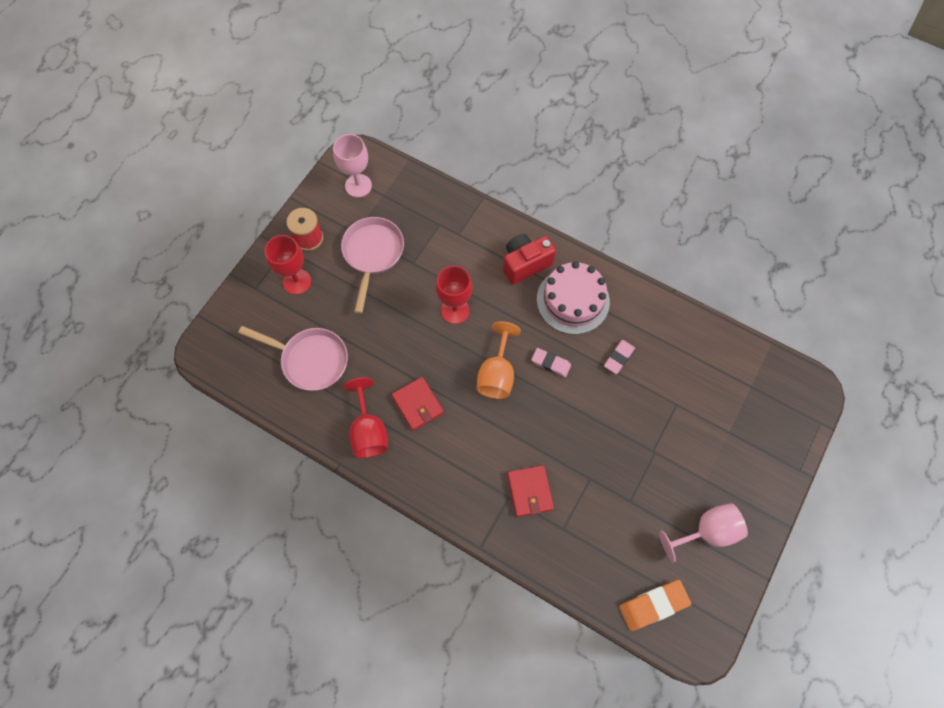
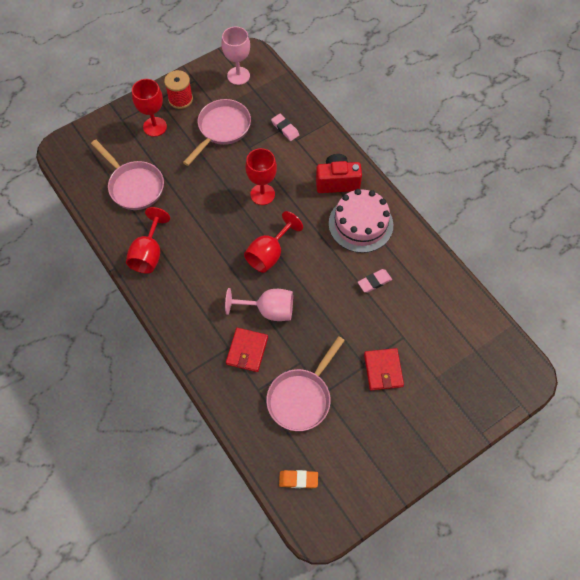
camera: 25 degrees right, 5 degrees down
red wallet [391,377,444,431] -> red wallet moved to [364,348,404,391]
orange goblet [477,321,521,399] -> red goblet [244,211,303,273]
pink eraser [531,348,571,377] -> pink eraser moved to [271,114,299,141]
orange eraser [619,580,691,631] -> orange eraser [279,470,318,488], size x0.65
pink goblet [659,503,748,563] -> pink goblet moved to [225,288,293,321]
none -> pink pan [266,336,345,431]

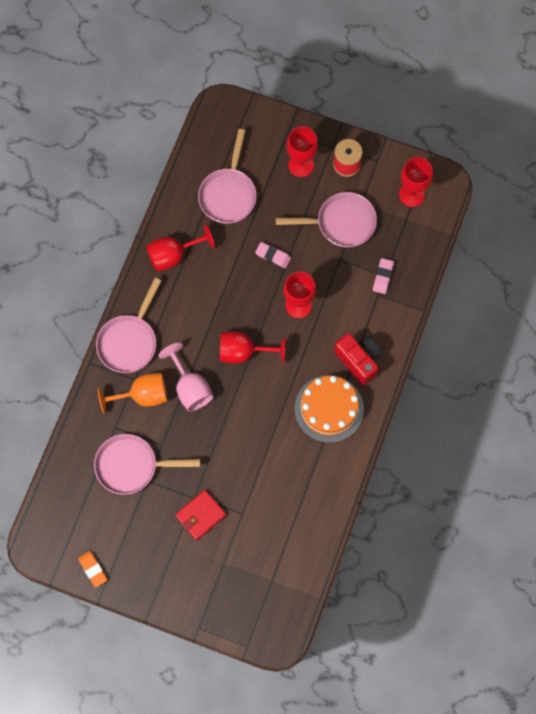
camera: 55 degrees right, 10 degrees up
pink goblet [221,27,250,85] -> red goblet [399,157,433,207]
red wallet [226,328,268,372] -> orange goblet [98,373,167,414]
orange eraser [279,470,318,488] -> orange eraser moved to [78,551,107,588]
pink cake [329,189,393,253] -> orange cake [294,375,364,443]
pink eraser [358,269,392,293] -> pink eraser moved to [255,242,291,268]
none -> pink pan [96,278,161,373]

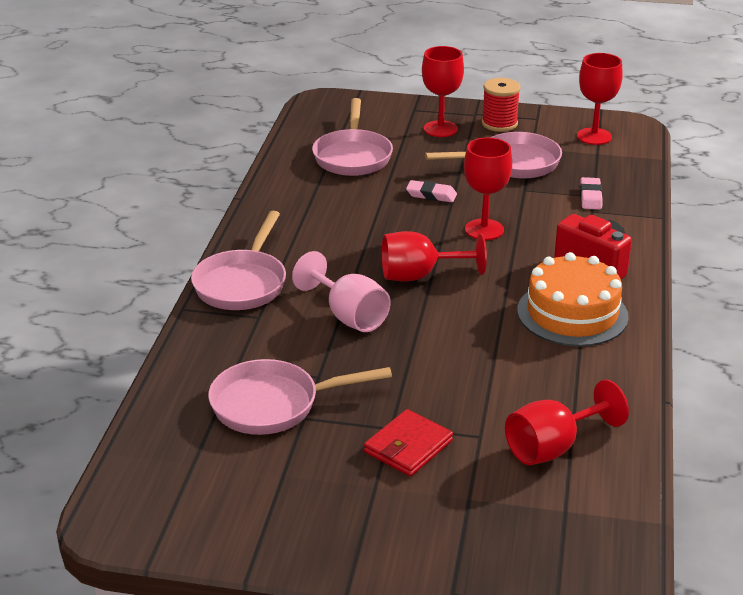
camera: 10 degrees left, 40 degrees down
orange eraser [78,551,107,588] -> none
orange goblet [98,373,167,414] -> none
red goblet [146,224,215,272] -> red goblet moved to [505,380,629,465]

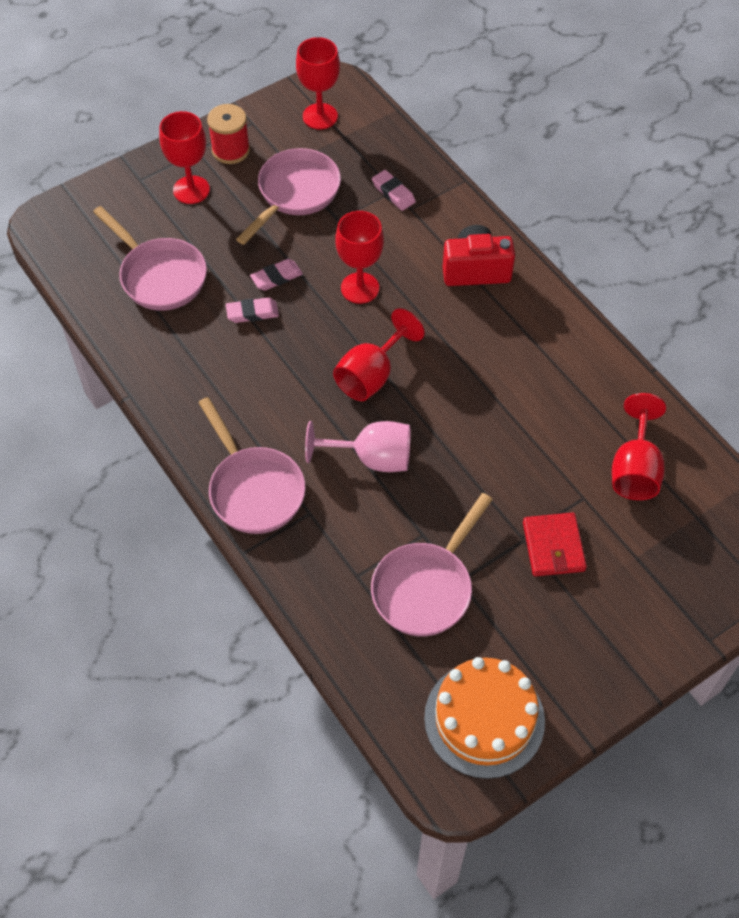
camera: 45 degrees left, 25 degrees up
orange cake [517,252,629,346] -> orange cake moved to [424,657,545,779]
none -> pink eraser [226,297,279,323]

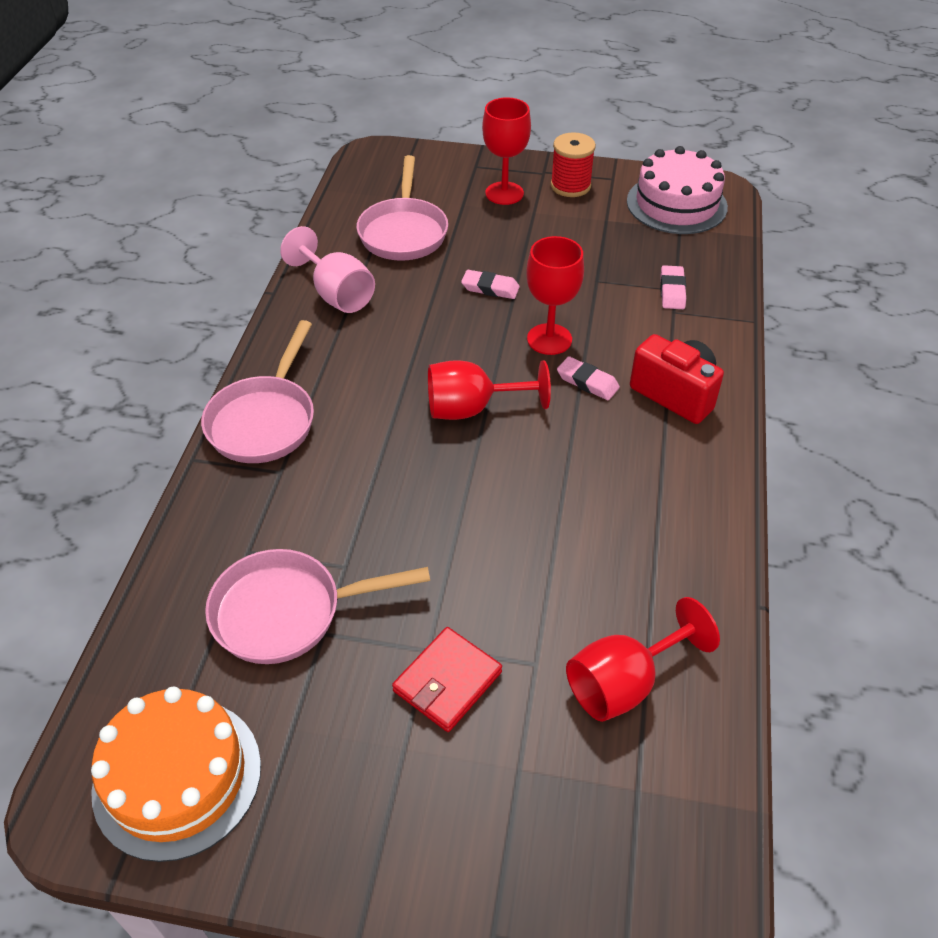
camera: 45 degrees right, 10 degrees down
pink eraser [226,297,279,323] -> pink eraser moved to [557,356,620,400]
pink pan [236,148,341,245] -> none
red goblet [296,37,340,129] -> pink cake [627,146,728,234]
pink goblet [305,421,410,472] -> pink goblet moved to [280,226,375,313]

